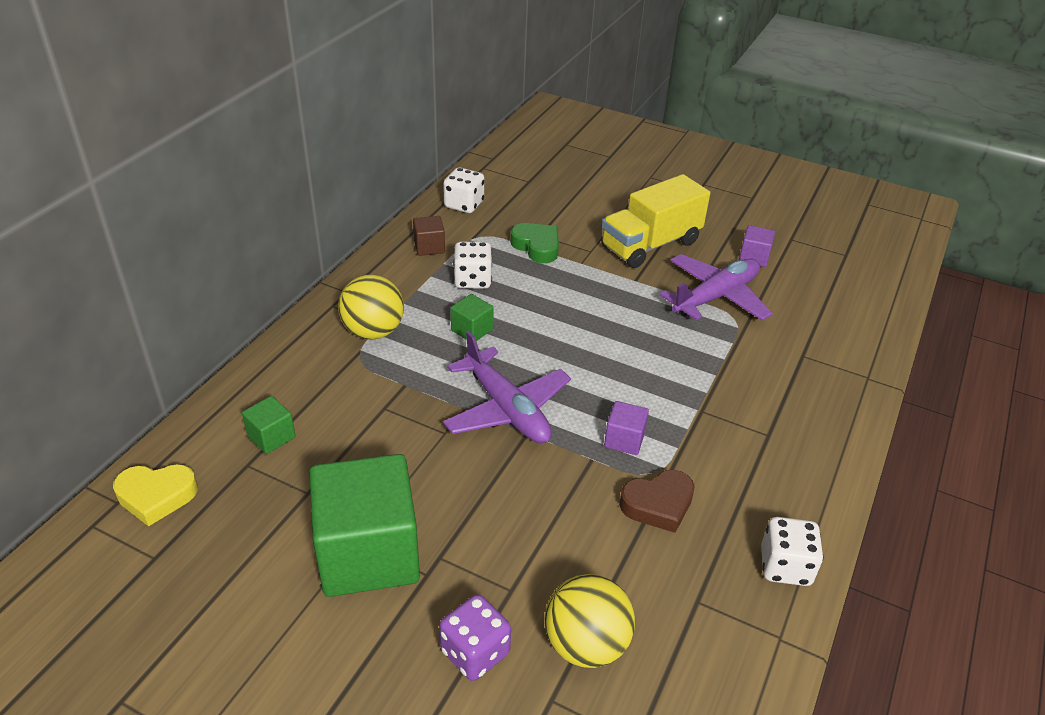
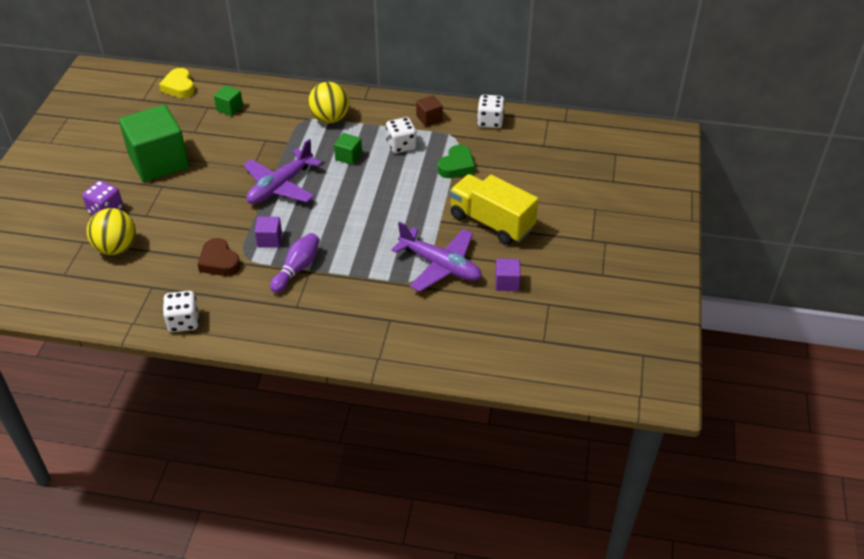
camera: 75 degrees right, 5 degrees up
none -> purple bowling pin [270,233,320,293]

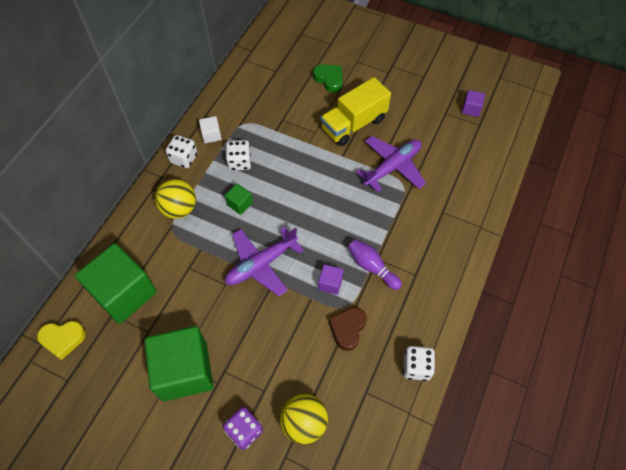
camera: 75 degrees left, 15 degrees up
brown heart [197,238,241,276] -> brown heart turned 135 degrees clockwise [329,307,367,351]
green cube [214,85,243,116] -> green cube [75,243,157,324], size x2.34
purple plane [243,139,322,204] -> purple plane turned 90 degrees clockwise [225,226,304,296]
brown cube [416,95,443,127] -> white cube [199,116,222,144]
green heart [438,145,475,178] -> green heart moved to [313,64,343,93]
white dice [477,95,505,128] -> white dice moved to [166,135,197,168]
purple cube [495,258,521,291] -> purple cube moved to [462,90,485,117]

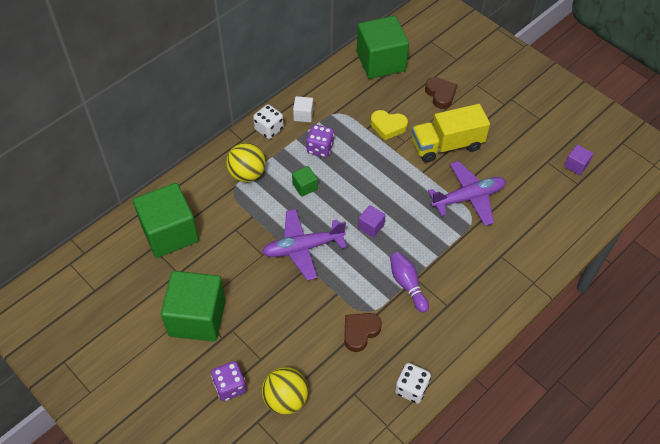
camera: 20 degrees right, 5 degrees down
yellow heart [37,321,86,360] -> yellow heart moved to [371,110,408,140]
white dice [225,140,252,171] -> purple dice [306,124,334,157]
green heart [313,64,343,93] -> brown heart [425,77,457,109]
purple cube [318,264,344,295] -> purple cube moved to [358,205,386,237]
none -> green cube [357,16,409,79]

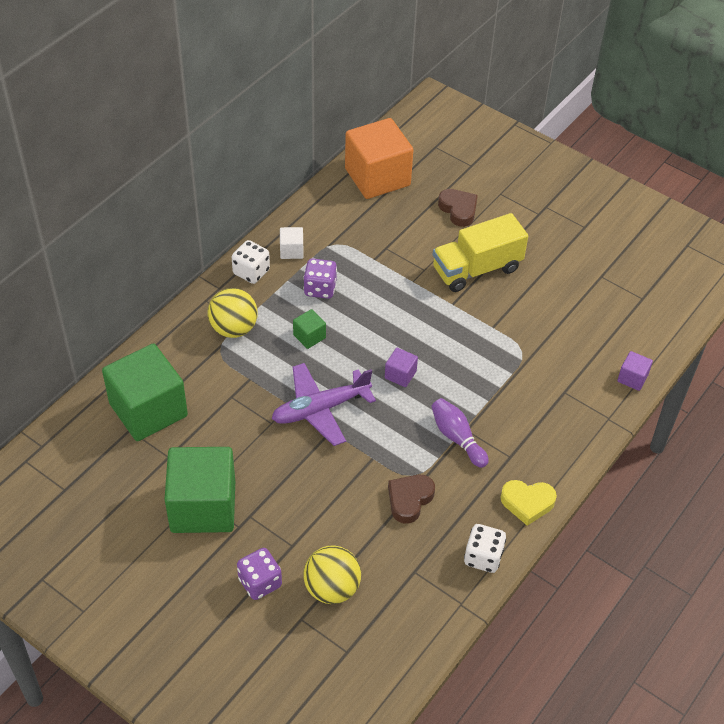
camera: 10 degrees left, 5 degrees down
green cube [357,16,409,79] -> orange cube [345,118,413,199]
yellow heart [371,110,408,140] -> yellow heart moved to [500,480,557,526]
purple plane [428,161,506,226] -> none
purple cube [564,145,593,175] -> purple cube moved to [617,351,653,391]

